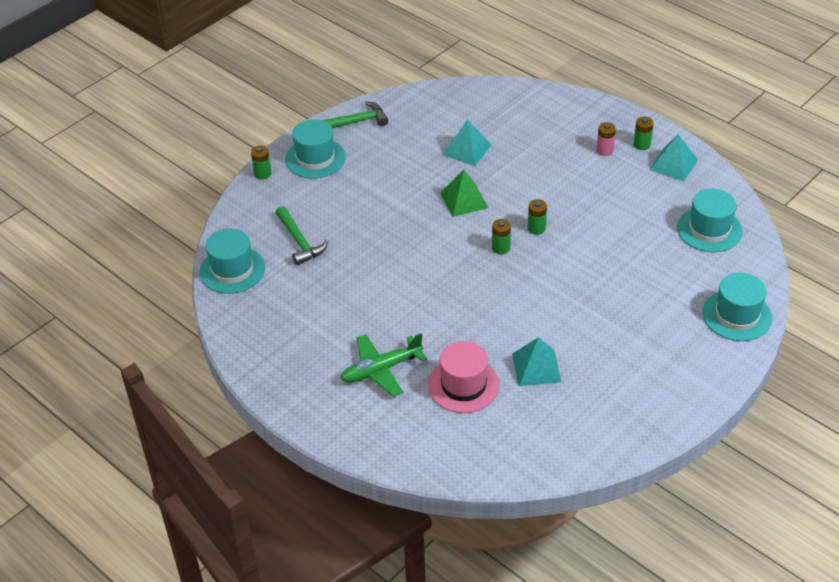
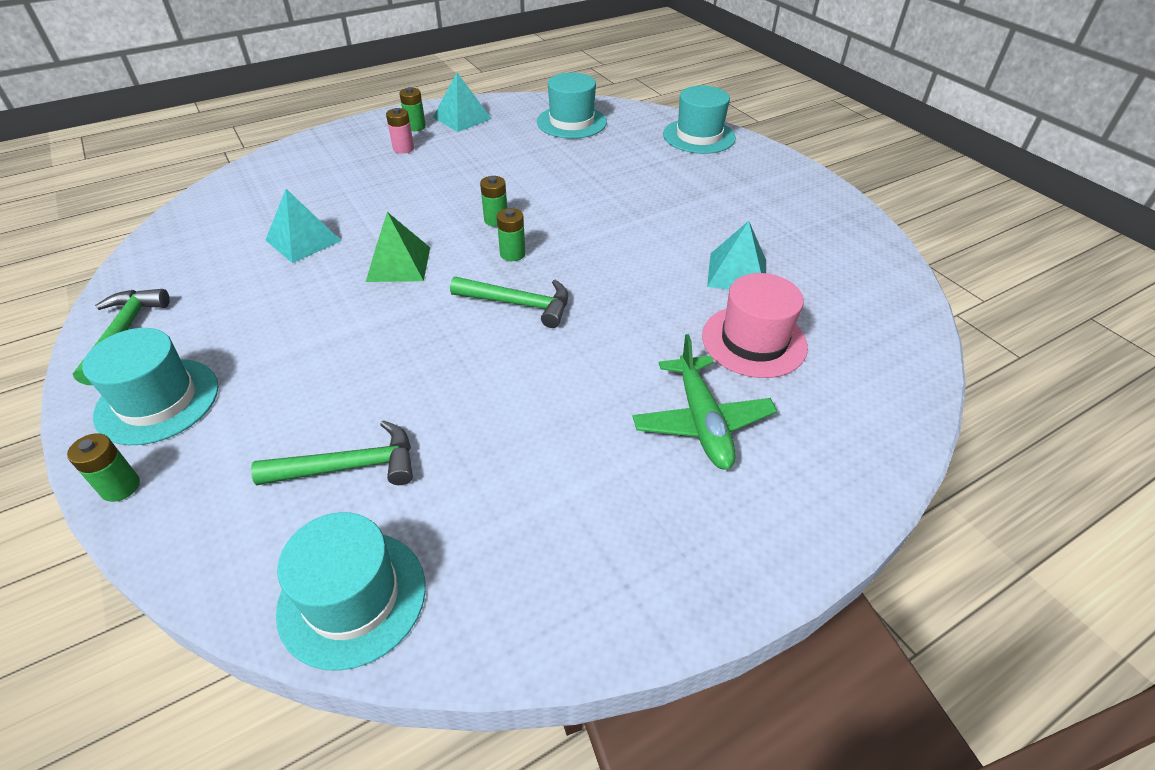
camera: 75 degrees left, 0 degrees up
none -> green hammer [450,277,568,328]

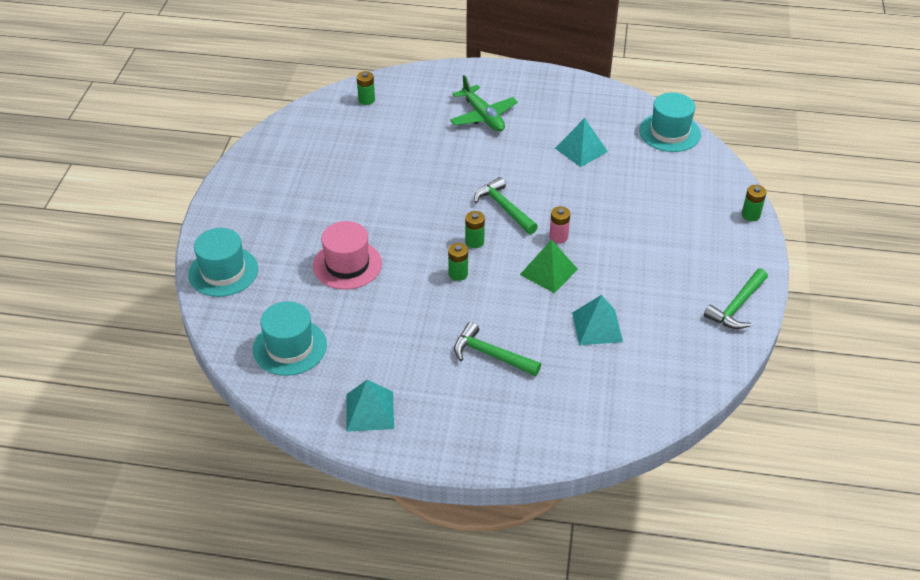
camera: 140 degrees left, 0 degrees up
turquoise hat [82,328,219,445] -> none
green hammer [251,420,413,485] -> green hammer moved to [454,322,541,376]
pink battery [386,108,414,154] -> pink battery moved to [549,206,570,244]
green battery [399,87,426,131] -> green battery moved to [357,71,375,105]
green plane [632,334,777,470] -> green plane turned 120 degrees clockwise [450,75,518,132]
pink hat [702,273,808,378] -> pink hat moved to [313,221,382,290]
turquoise pyramid [707,221,766,290] -> turquoise pyramid moved to [555,118,608,167]

